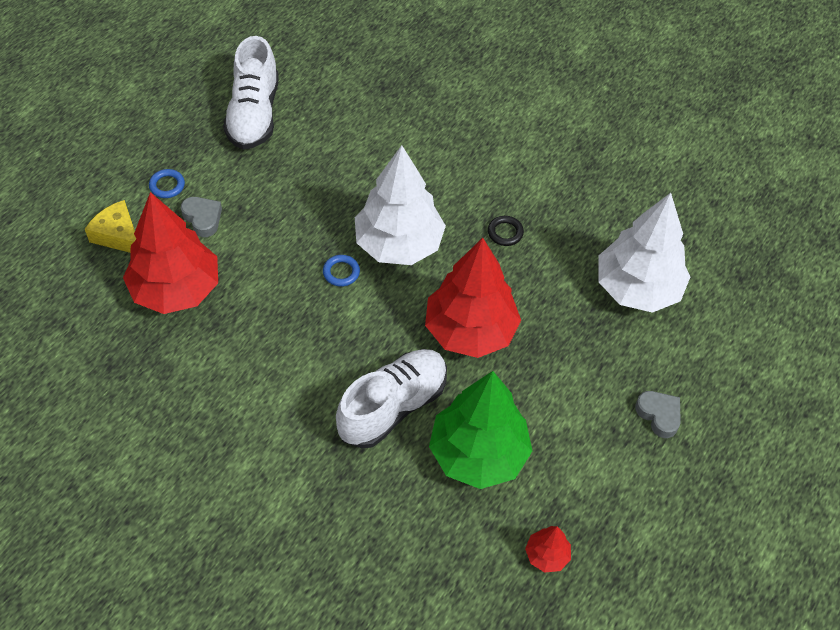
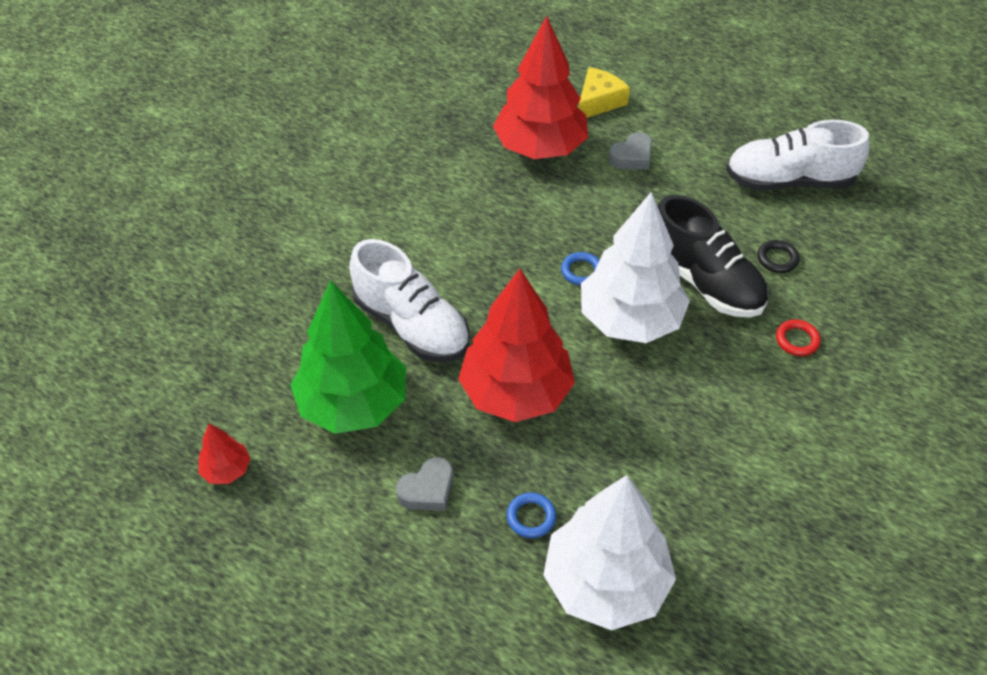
camera: 90 degrees right, 5 degrees down
blue ring [149,169,185,198] -> blue ring moved to [506,492,556,538]
black ring [488,216,524,246] -> black ring moved to [757,240,800,273]
grey heart [635,391,681,438] -> grey heart moved to [396,457,453,511]
none -> black shoe [658,195,768,317]
none -> red ring [776,319,821,356]

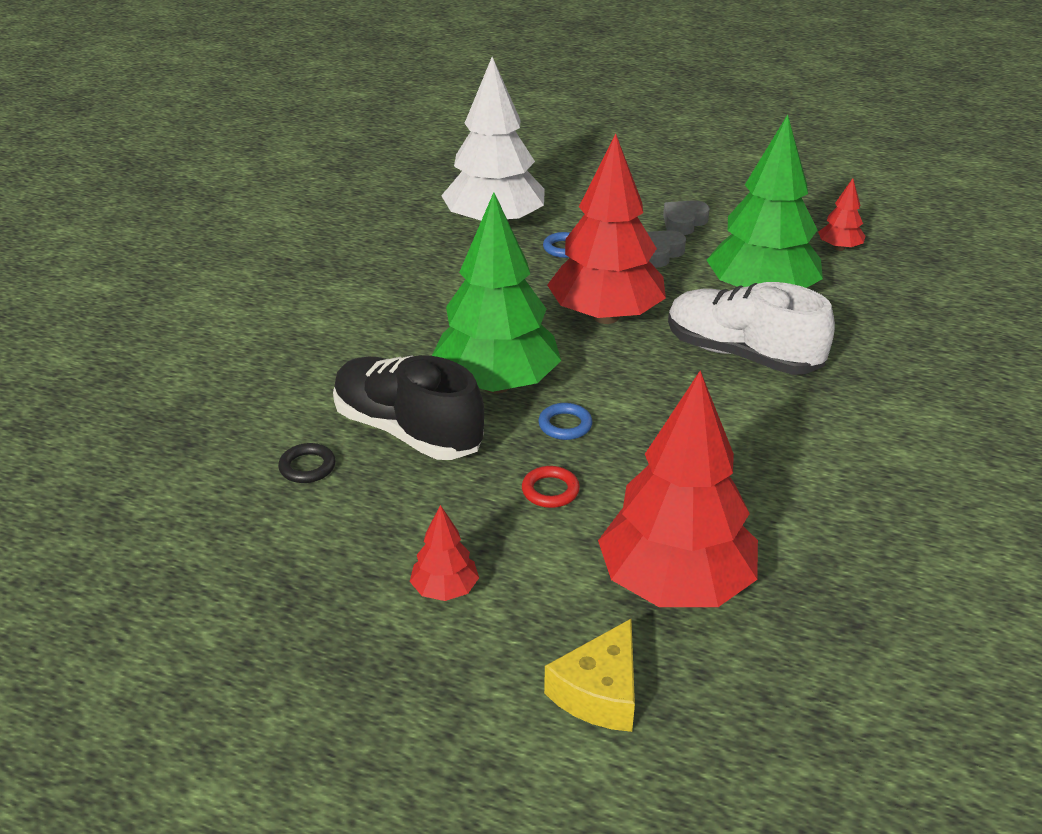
camera: 170 degrees right, 15 degrees down
white tree [581,192,690,343] -> green tree [432,192,561,393]
grey heart [609,132,652,170] -> grey heart moved to [663,200,709,235]
white shoe [726,120,869,191] -> none
red ring [776,319,821,356] -> red ring moved to [522,466,580,508]
none -> red tree [410,505,479,601]

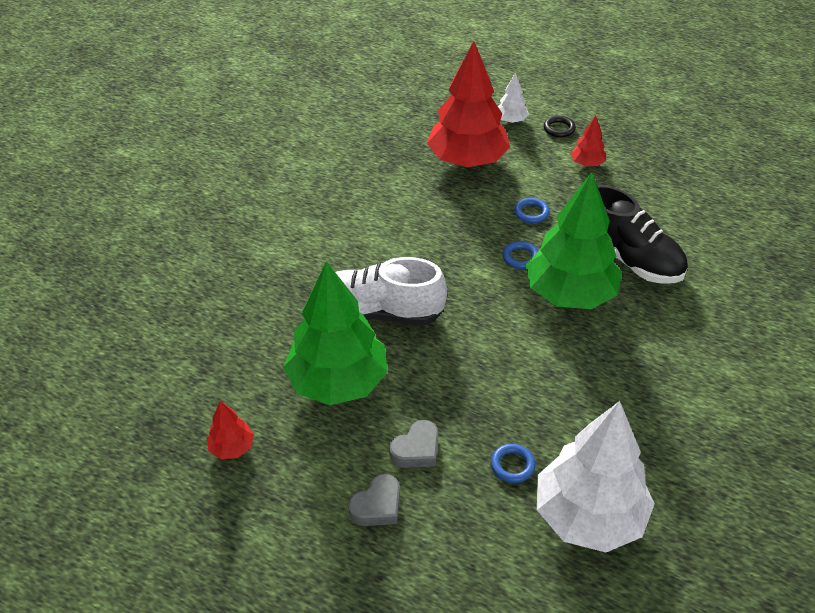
camera: 175 degrees left, 10 degrees up
black ring [278,443,336,483] -> black ring moved to [544,116,576,138]
red ring [522,466,580,508] -> blue ring [514,198,550,223]
yellow cheese [544,619,635,732] -> white tree [498,73,529,123]
red tree [547,133,666,324] -> none
white shoe [668,282,835,375] -> white shoe turned 150 degrees clockwise [336,257,447,325]

